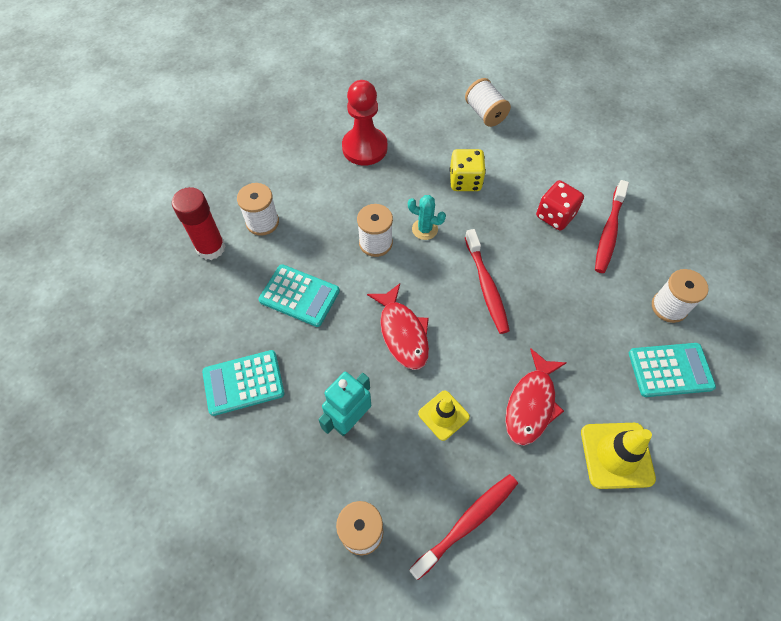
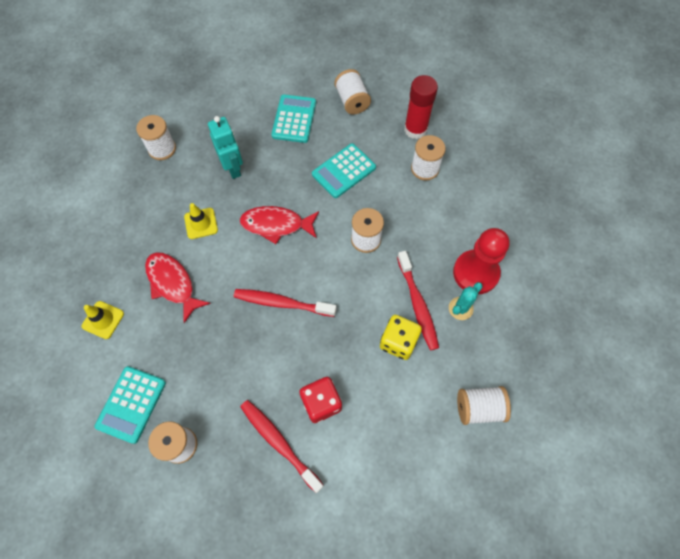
camera: 115 degrees right, 5 degrees up
turquoise cactus [408,195,446,240] -> turquoise cactus moved to [449,282,483,320]
red toothbrush [409,474,518,580] -> red toothbrush moved to [397,251,439,350]
yellow traffic cone [581,423,656,489] -> yellow traffic cone [82,301,124,339], size x0.64
none -> white spool [334,69,371,114]

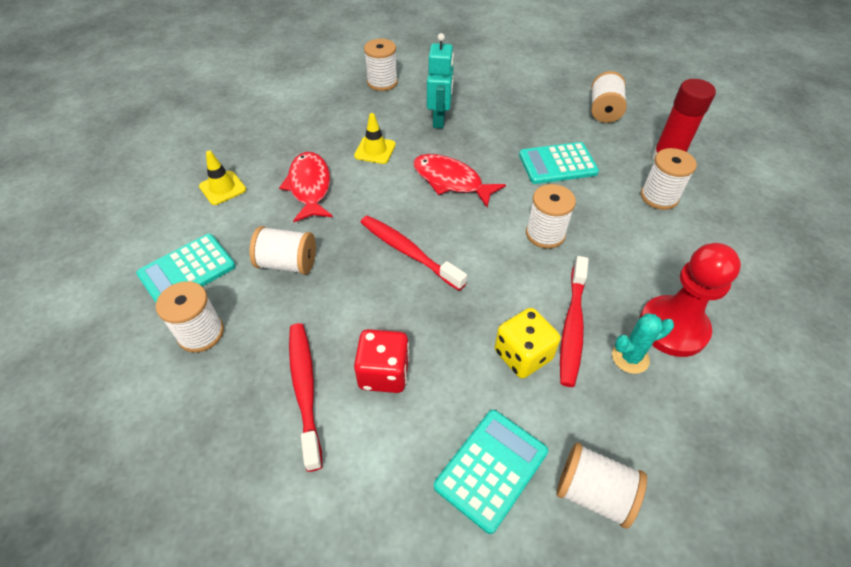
camera: 30 degrees right, 15 degrees down
turquoise calculator [271,94,316,143] -> turquoise calculator moved to [434,410,548,534]
none -> white spool [249,226,316,275]

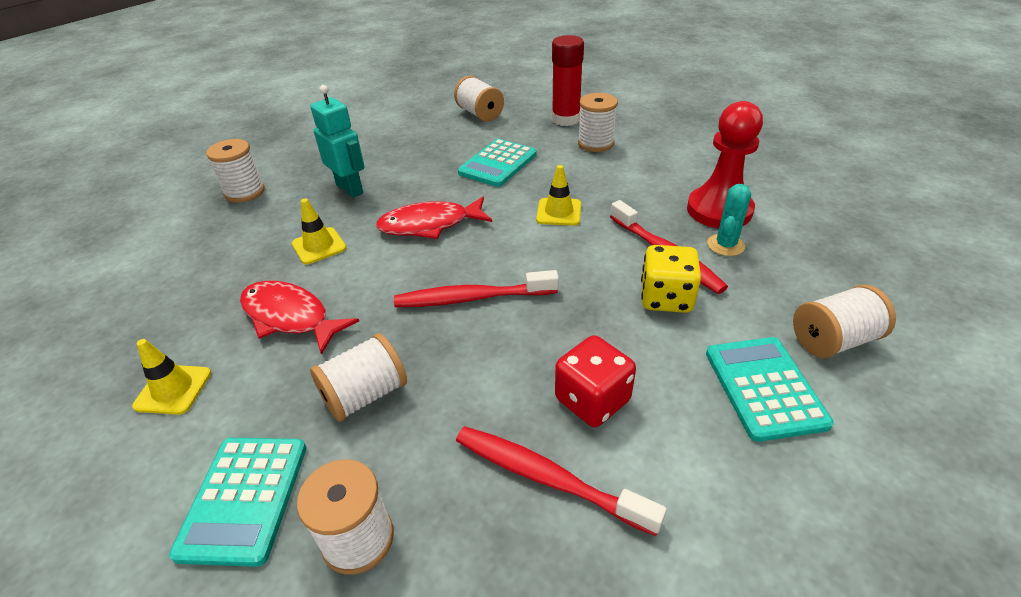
camera: 45 degrees left, 10 degrees down
white spool [526,184,576,249] -> yellow traffic cone [536,165,581,226]

